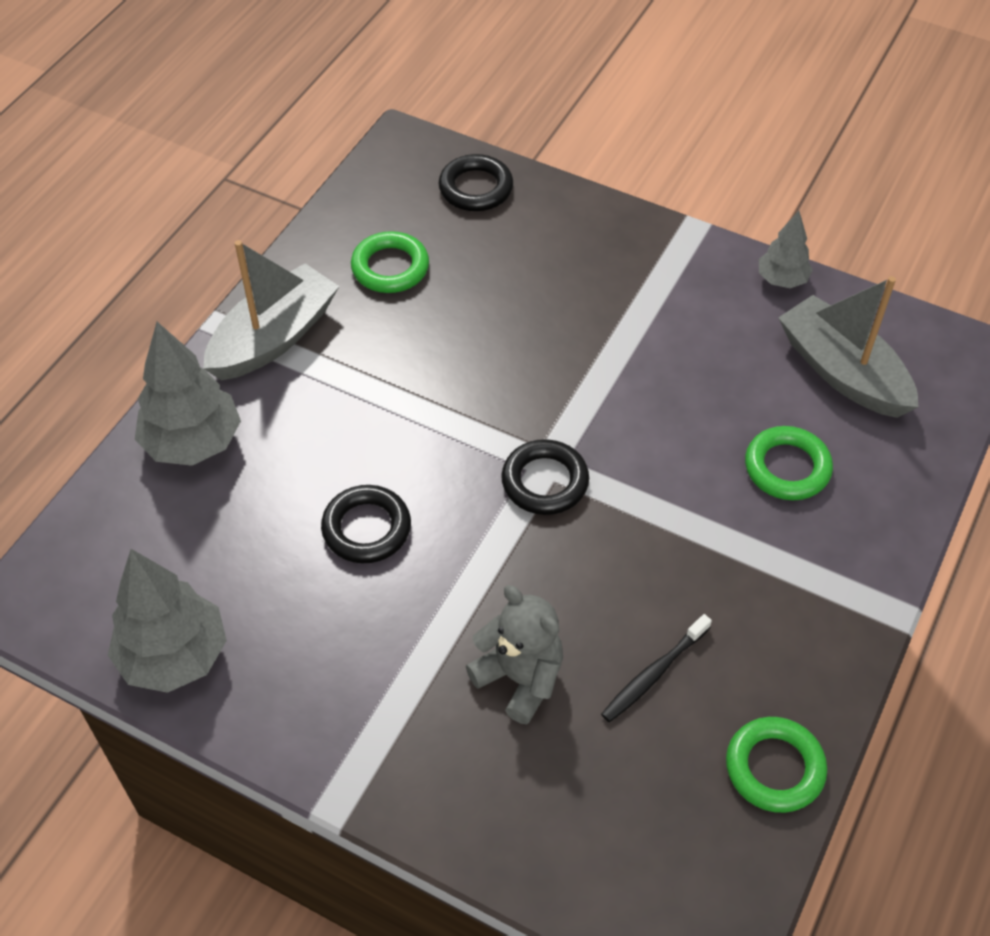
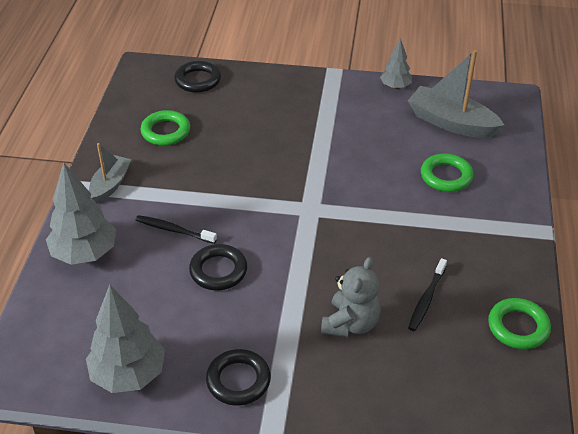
camera: 20 degrees left, 10 degrees down
grey boat [203,240,339,380] -> grey boat [89,143,131,204], size x0.61
grey teddy bear [466,585,563,724] -> grey teddy bear turned 90 degrees clockwise [321,257,381,337]
black ring [501,439,589,515] -> black ring moved to [206,349,271,406]
none -> black toothbrush [136,215,217,244]

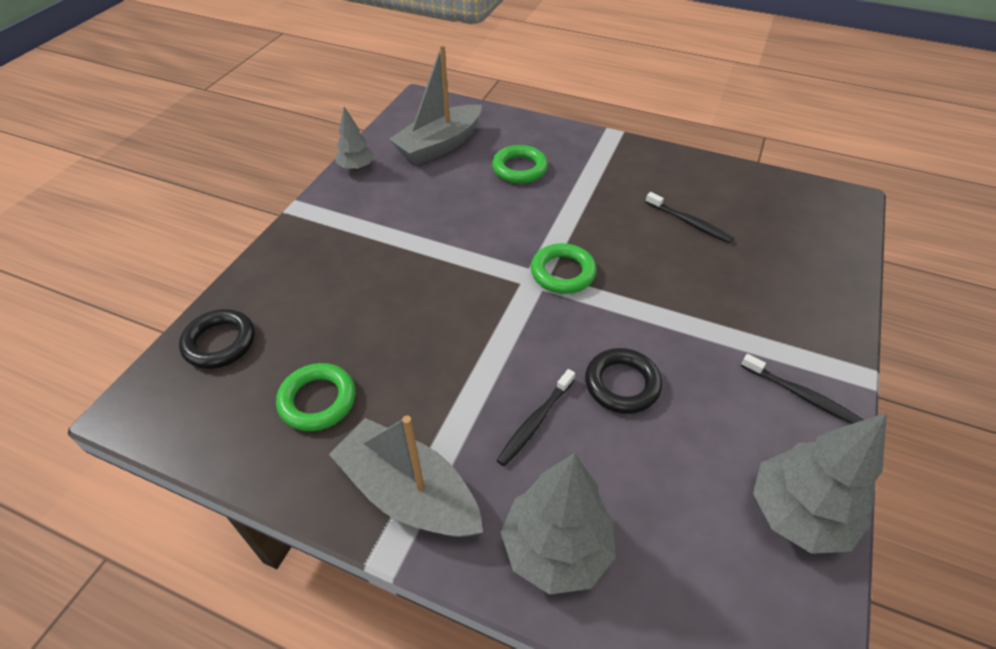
camera: 75 degrees left, 5 degrees up
grey boat [89,143,131,204] -> grey boat [329,415,483,537], size x1.63
black ring [206,349,271,406] -> black toothbrush [741,354,863,424]
grey teddy bear [321,257,381,337] -> none
green ring [488,298,551,349] -> green ring moved to [531,243,597,294]

